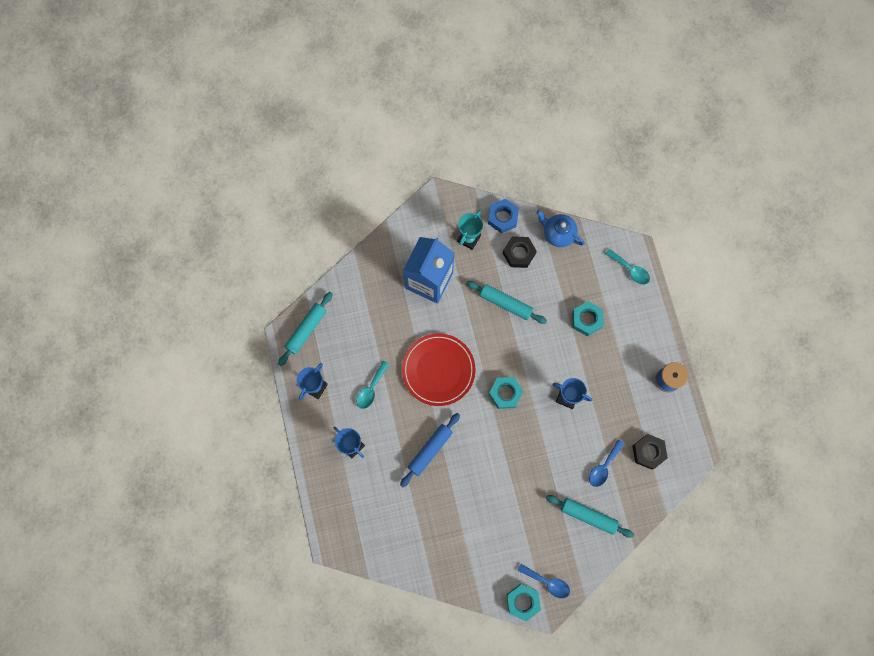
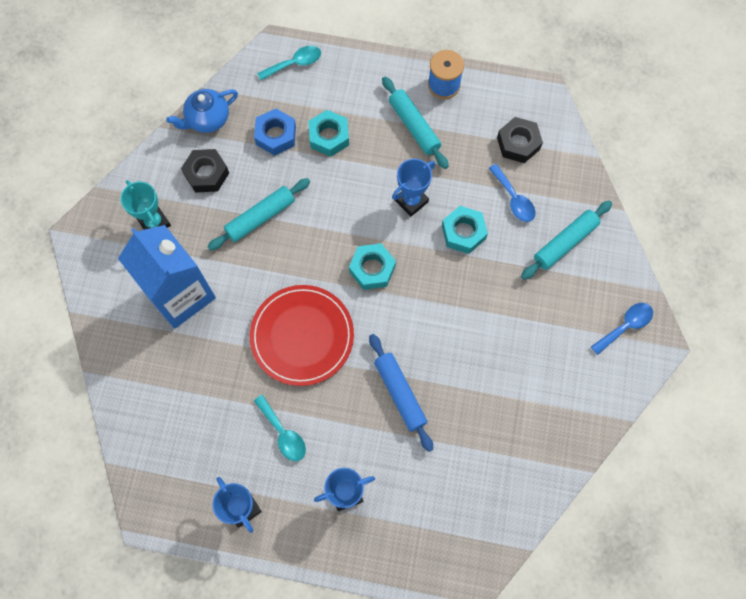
camera: 65 degrees left, 5 degrees down
turquoise rolling pin [278,292,333,366] -> turquoise rolling pin moved to [382,77,449,169]
blue nut [488,199,519,233] -> blue nut moved to [254,109,296,156]
turquoise nut [506,584,541,622] -> turquoise nut moved to [442,206,488,254]

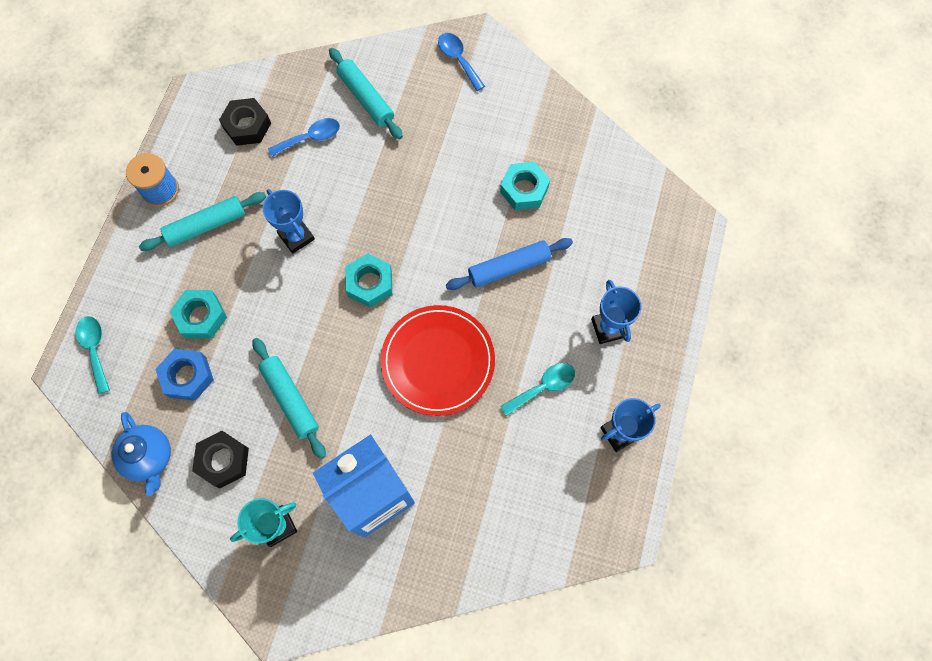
camera: 85 degrees left, 0 degrees up
turquoise nut [442,206,488,254] -> turquoise nut moved to [500,162,550,210]

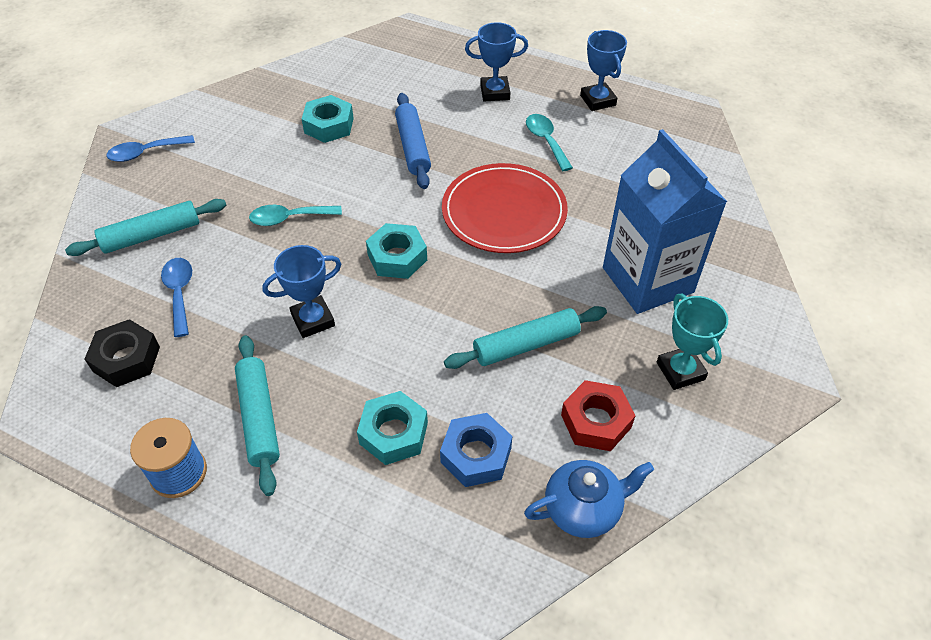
camera: 80 degrees left, 20 degrees down
turquoise spoon [76,316,110,394] -> turquoise spoon moved to [249,205,342,226]
black nut [192,431,249,488] -> red nut [561,380,636,451]

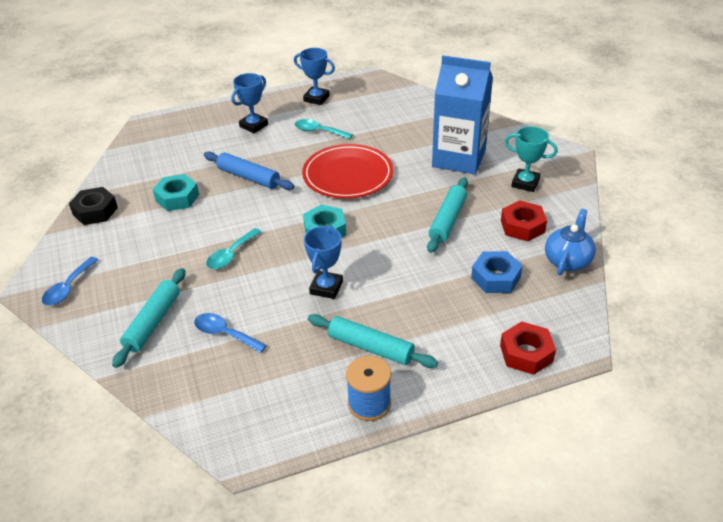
camera: 45 degrees left, 10 degrees down
black nut [85,319,160,387] -> black nut moved to [69,187,118,225]
turquoise nut [357,391,428,465] -> none
none -> red nut [500,321,556,375]

